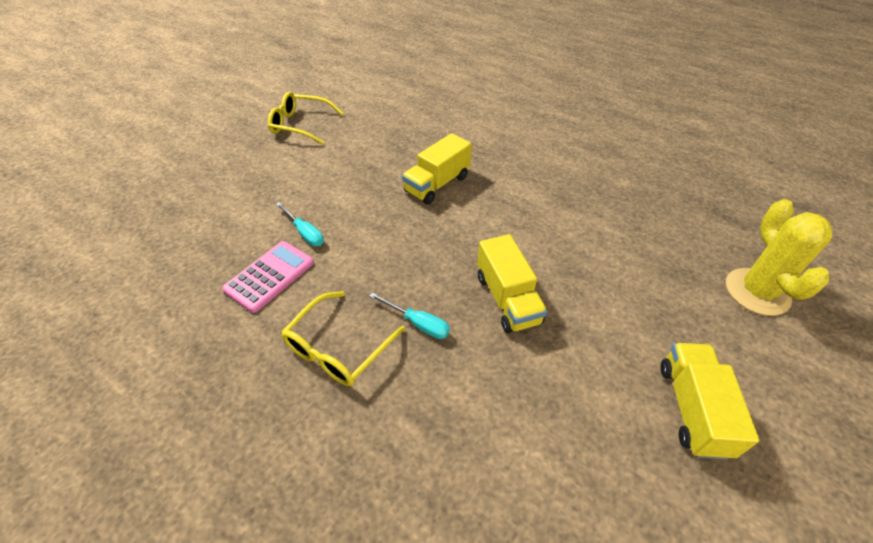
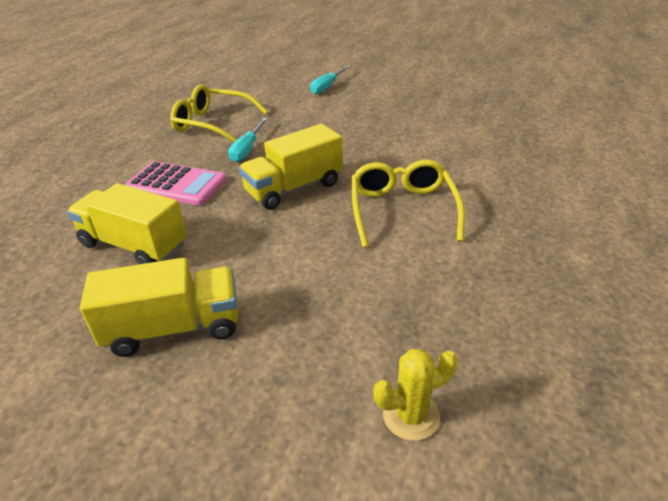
camera: 75 degrees right, 10 degrees down
pink calculator [222,241,314,313] -> pink calculator moved to [125,161,227,206]
yellow glasses [268,92,344,145] -> yellow glasses moved to [351,160,465,248]
yellow truck [402,133,472,204] -> yellow truck moved to [67,183,187,264]
yellow cactus [726,199,832,316] -> yellow cactus [373,349,458,441], size x0.52

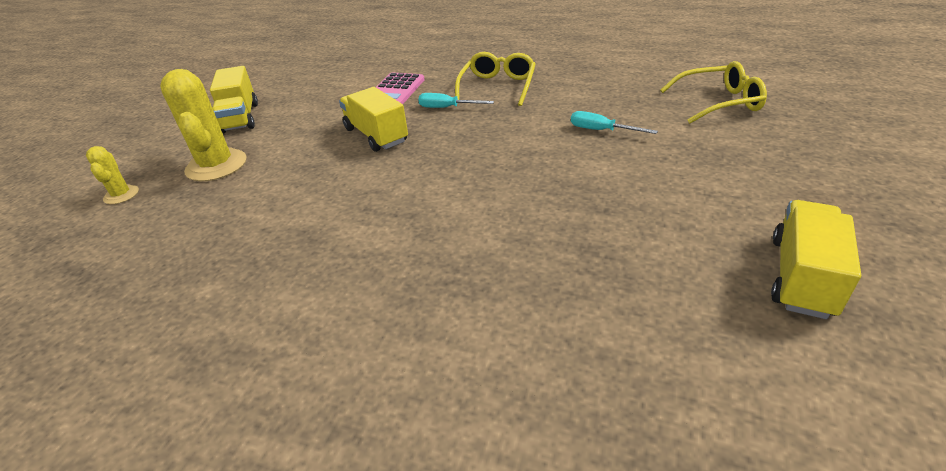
camera: 90 degrees right, 0 degrees up
yellow truck [67,183,187,264] -> yellow truck moved to [771,200,861,319]
yellow glasses [351,160,465,248] -> yellow glasses moved to [660,61,767,123]
none -> yellow cactus [160,69,247,181]

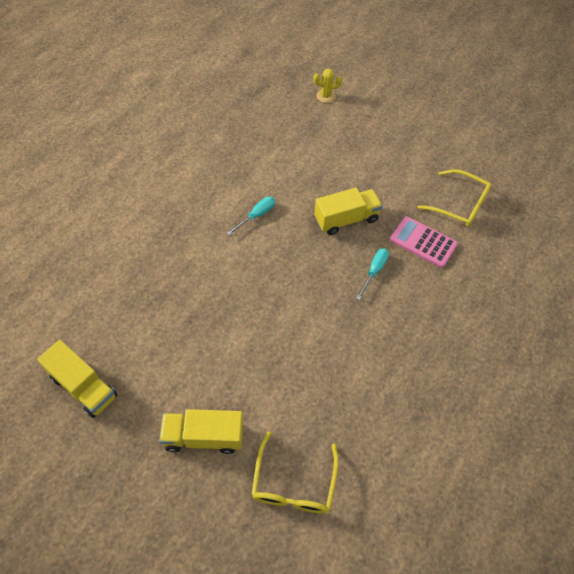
camera: 100 degrees right, 20 degrees up
yellow cactus [160,69,247,181] -> none
yellow truck [210,66,258,134] -> yellow truck moved to [159,409,243,454]
yellow glasses [455,52,536,106] -> yellow glasses moved to [418,169,492,227]
turquoise screwdriver [571,111,658,134] -> turquoise screwdriver moved to [227,197,275,235]

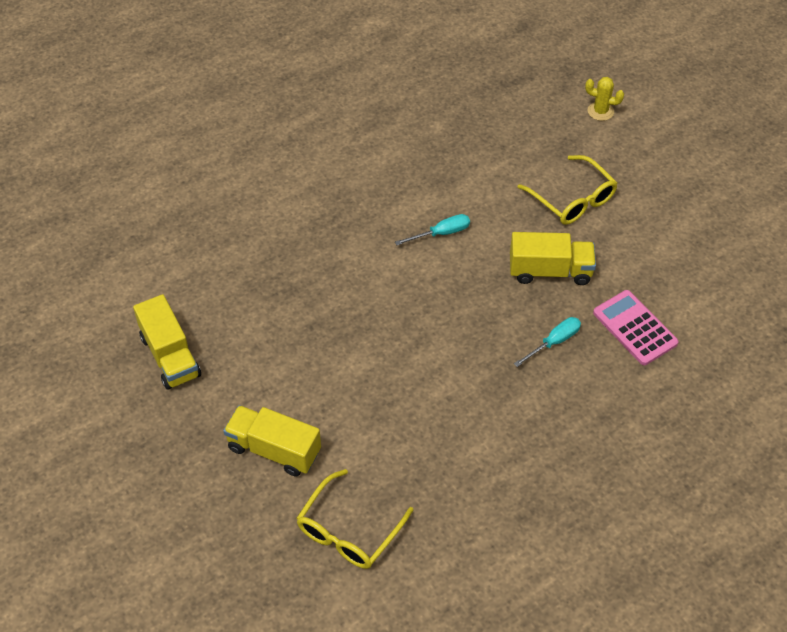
camera: 25 degrees right, 5 degrees down
yellow glasses [418,169,492,227] -> yellow glasses moved to [518,155,618,225]

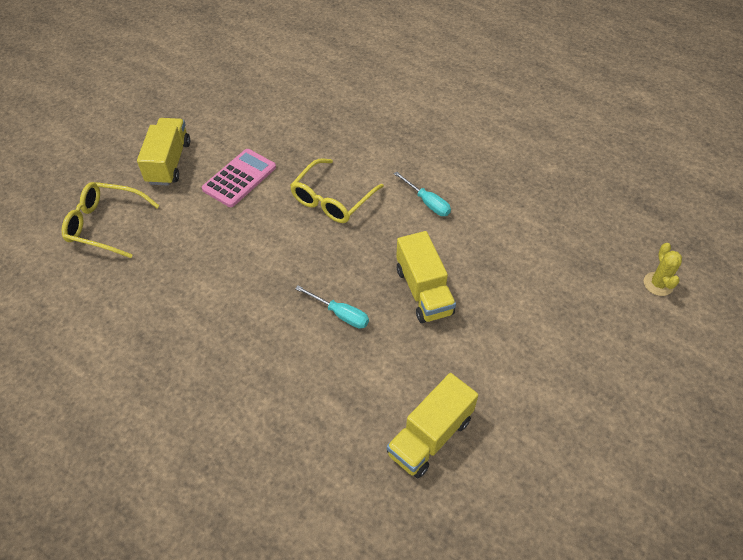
camera: 70 degrees right, 0 degrees up
yellow truck [133,294,201,390] -> yellow truck moved to [387,373,478,478]
yellow glasses [518,155,618,225] -> yellow glasses moved to [290,158,384,223]
pink calculator [593,290,679,365] -> pink calculator moved to [202,149,276,207]

